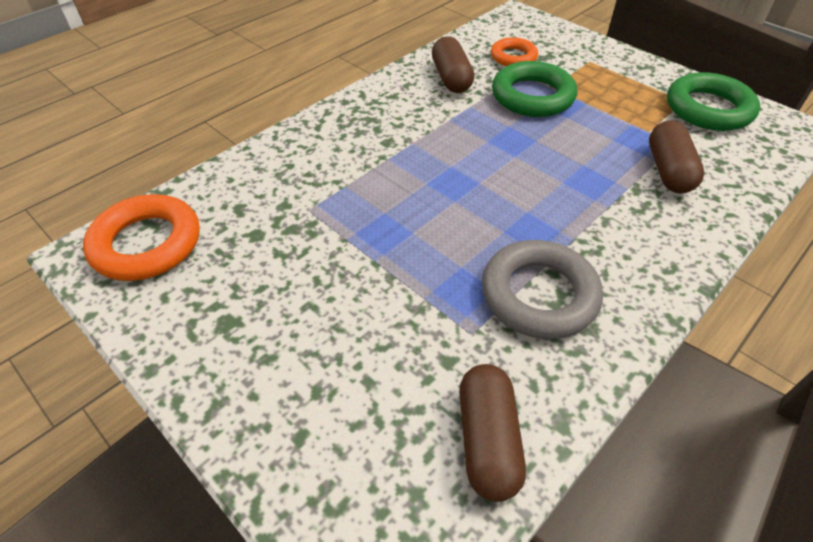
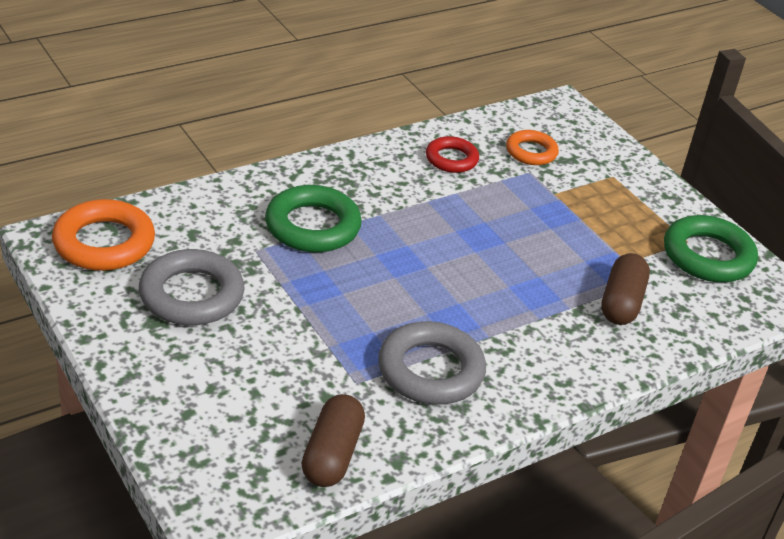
camera: 10 degrees right, 10 degrees down
brown capsule [432,36,474,93] -> red ring [426,136,479,173]
green ring [492,61,577,117] -> green ring moved to [265,185,362,252]
none -> grey ring [139,249,244,326]

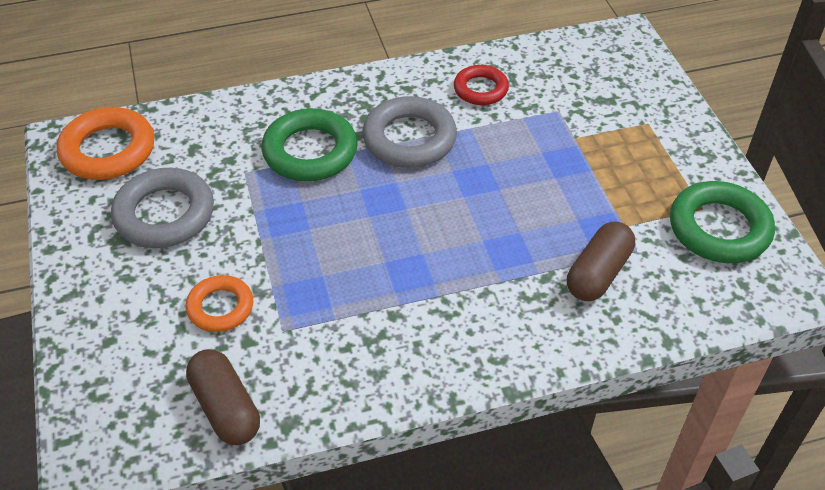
camera: 20 degrees right, 10 degrees up
brown capsule [301,394,365,487] -> brown capsule turned 60 degrees counterclockwise [186,349,260,445]
grey ring [378,321,486,405] -> grey ring moved to [362,96,457,168]
orange ring [506,130,559,165] -> orange ring moved to [186,275,253,332]

